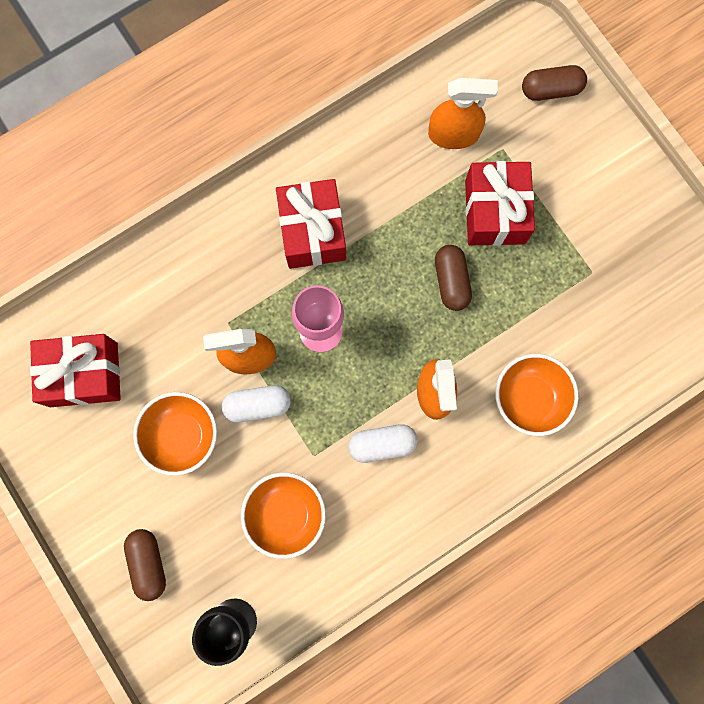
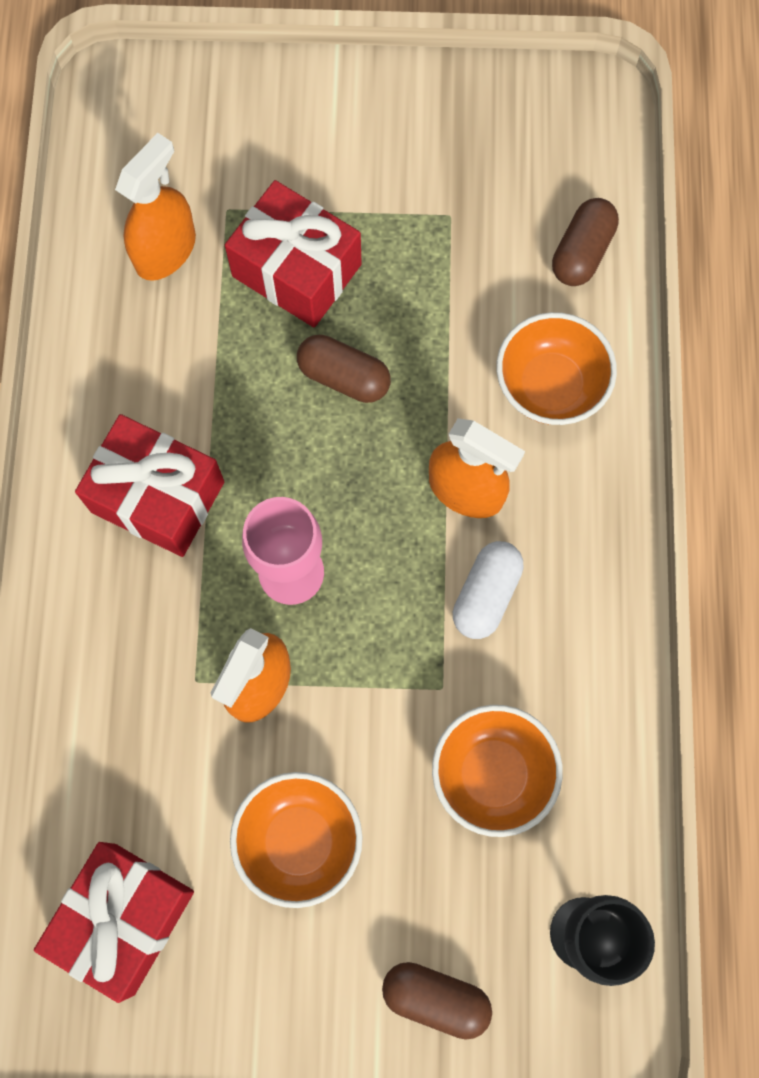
camera: 55 degrees left, 5 degrees down
white capsule [222,385,291,423] -> none
brown capsule [522,65,587,101] -> brown capsule moved to [552,198,619,286]

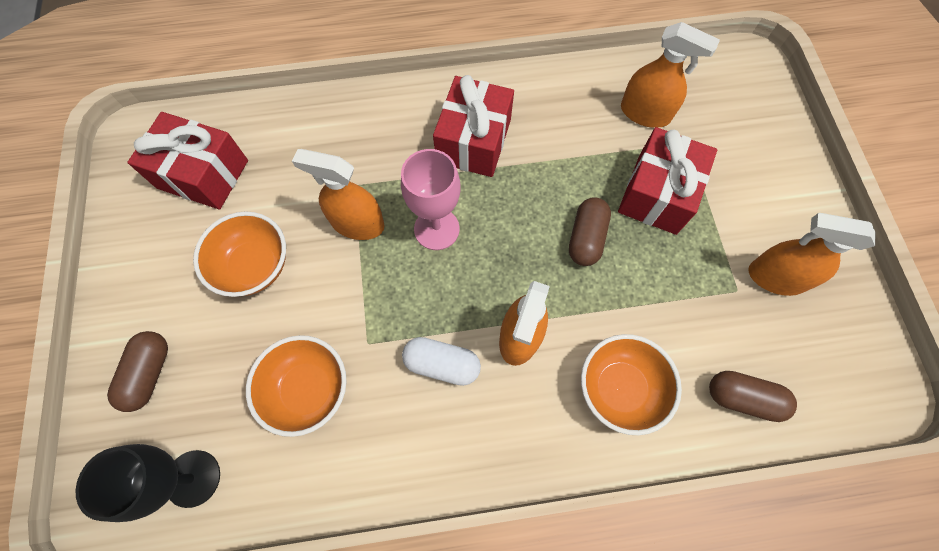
camera: 80 degrees right, 5 degrees down
none -> orange spray bottle [748,213,876,296]

